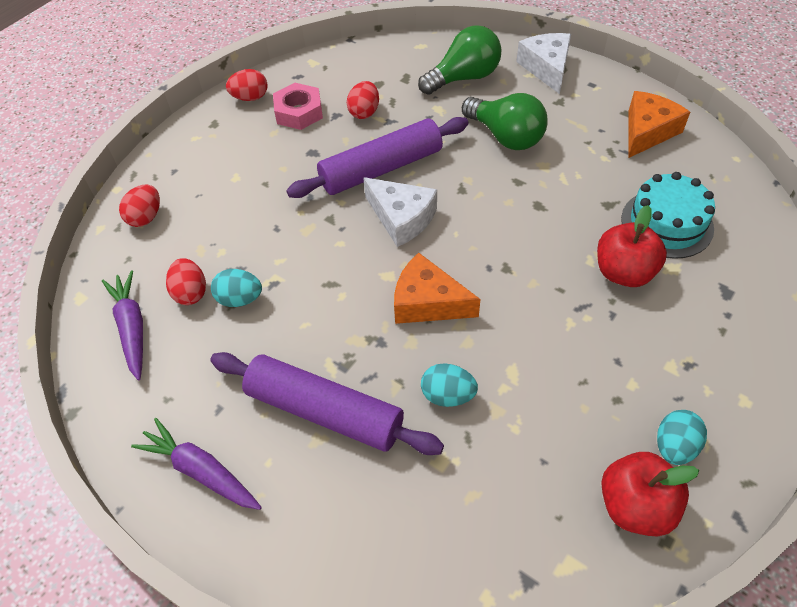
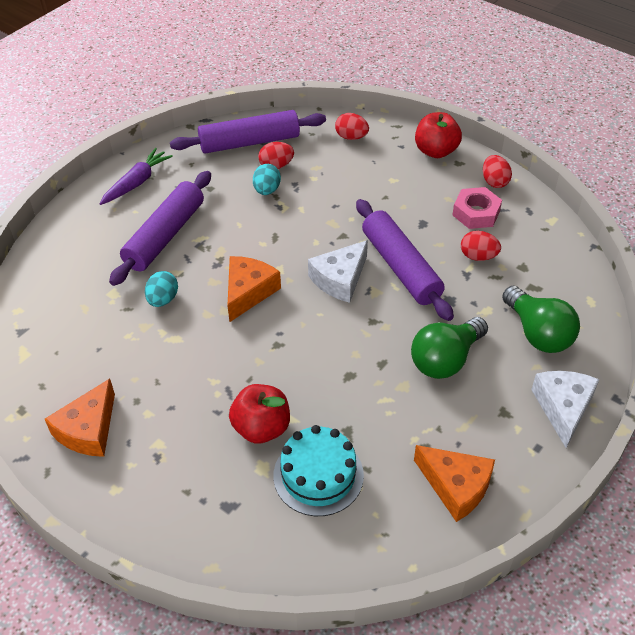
camera: 90 degrees right, 5 degrees down
purple carrot [102,270,143,380] -> purple rolling pin [170,110,326,153]
white cheese [516,33,571,94] -> white cheese turned 75 degrees counterclockwise [531,371,599,448]
red apple [601,452,699,537] -> red apple moved to [415,112,462,158]
turquoise egg [657,410,707,465] -> orange cheese [45,379,115,457]

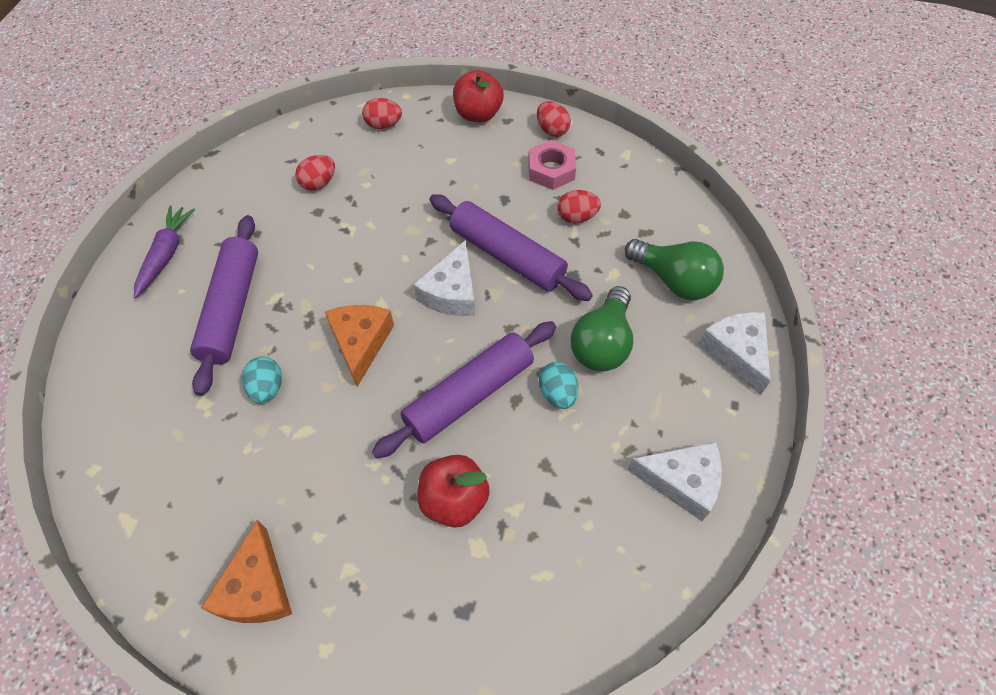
camera: 25 degrees left, 10 degrees up
purple rolling pin [170,110,326,153] -> purple rolling pin moved to [372,321,556,459]
turquoise egg [253,164,281,195] -> turquoise egg moved to [539,362,578,409]
turquoise cake [273,425,364,516] -> none
orange cheese [414,445,495,522] -> white cheese [628,442,722,521]

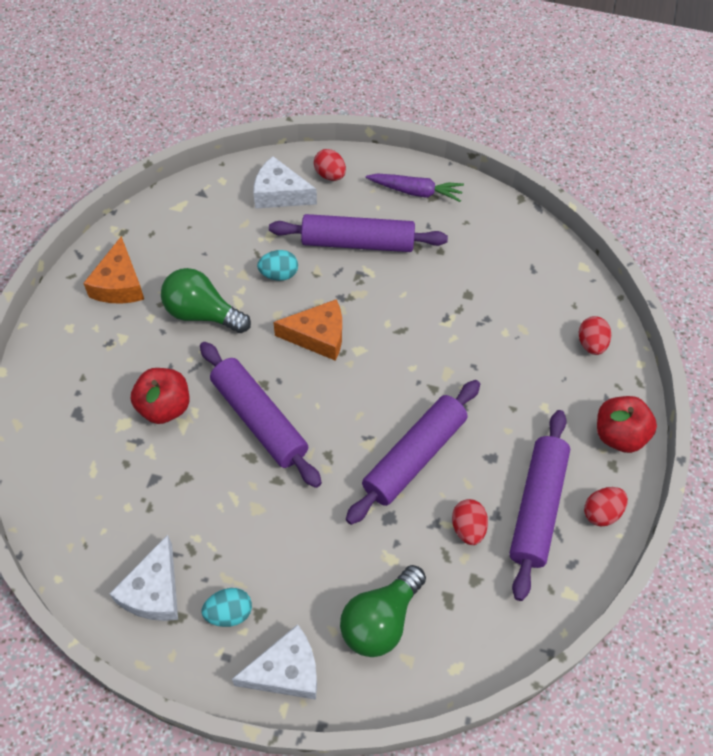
camera: 90 degrees right, 0 degrees up
orange cheese [201,520,292,623] -> orange cheese turned 90 degrees counterclockwise [84,236,144,304]
red egg [295,155,335,190] -> red egg moved to [314,149,346,181]
white cheese [413,240,475,316] -> white cheese moved to [253,156,317,209]
pink nut [528,140,576,190] -> purple rolling pin [509,410,570,601]
turquoise egg [539,362,578,409] -> turquoise egg moved to [202,588,252,627]
green light bulb [570,286,633,372] -> green light bulb moved to [161,268,251,333]

